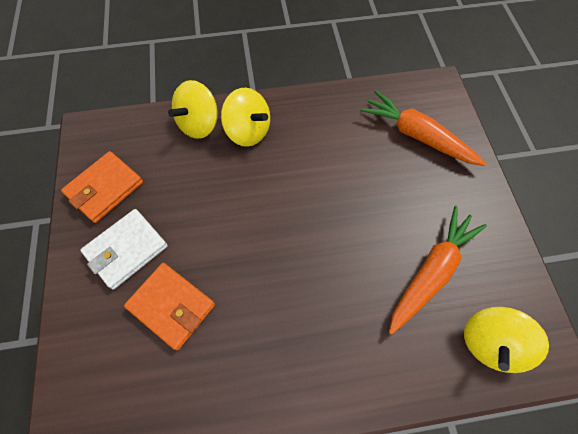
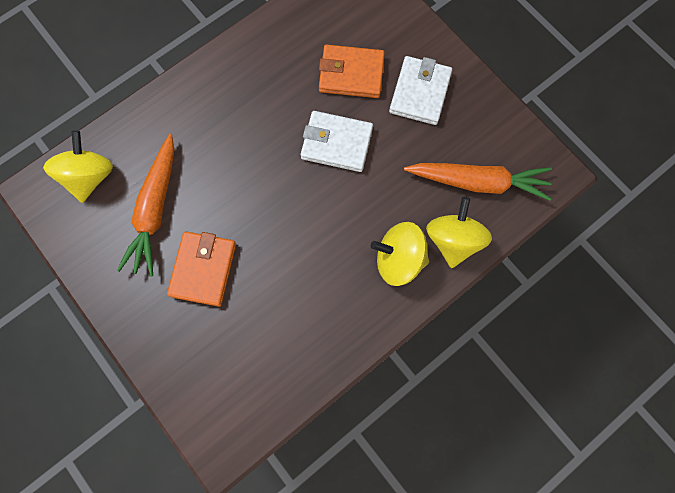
camera: 150 degrees right, 10 degrees up
orange wallet [61,151,143,223] -> orange wallet moved to [167,231,236,307]
orange carrot [360,91,487,166] -> orange carrot moved to [404,163,552,201]
none -> white wallet [301,111,373,172]

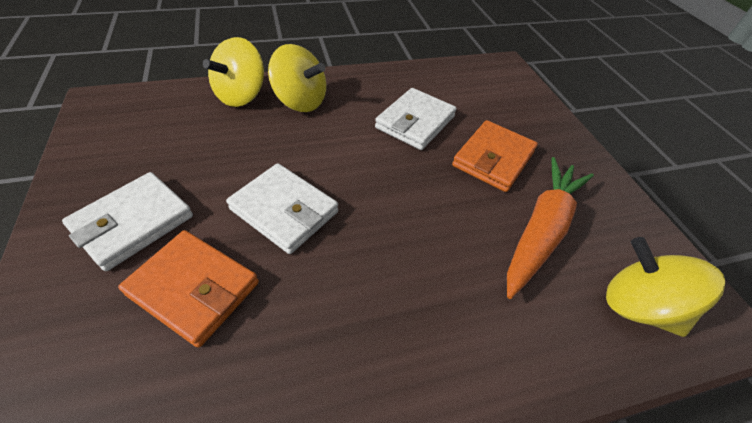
camera: 160 degrees left, 25 degrees down
yellow spinning top [43,130,113,203] -> yellow spinning top turned 105 degrees clockwise [606,237,725,337]
orange carrot [404,163,552,201] -> none
none -> white wallet [375,88,457,150]

